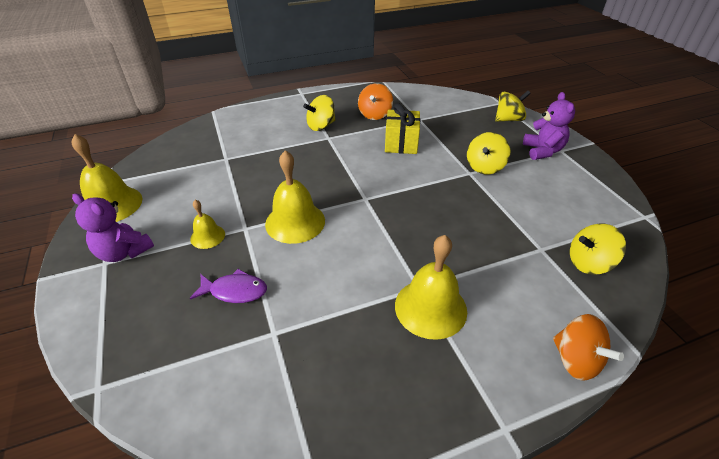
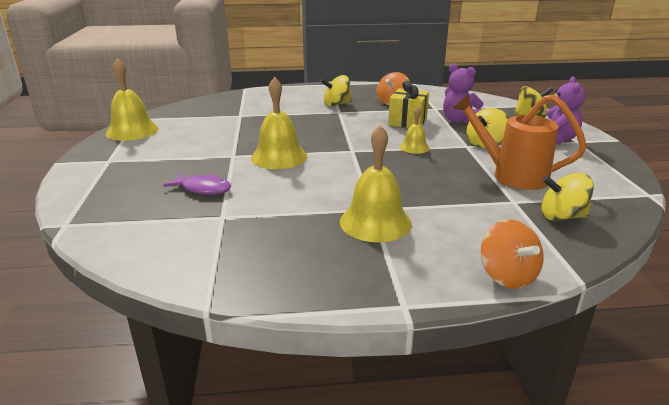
camera: 15 degrees right, 15 degrees down
purple teddy bear [72,193,154,262] -> purple teddy bear moved to [443,63,484,123]
yellow bell [190,200,225,249] -> yellow bell moved to [400,107,430,154]
none -> orange watering can [453,93,587,190]

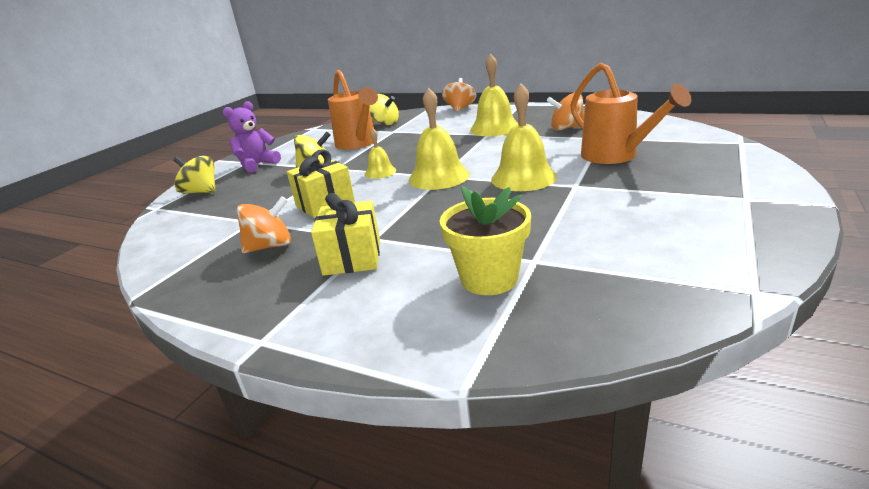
camera: 145 degrees left, 0 degrees up
yellow bell [105,58,159,141] -> yellow bell moved to [408,88,470,190]
purple fish [163,173,231,195] -> orange watering can [570,63,691,164]
yellow spinning top [320,75,352,107] -> yellow gift [311,193,380,276]
purple teddy bear [443,63,484,123] -> none
none -> yellow flower pot [440,186,531,295]
none -> orange spinning top [547,92,584,131]

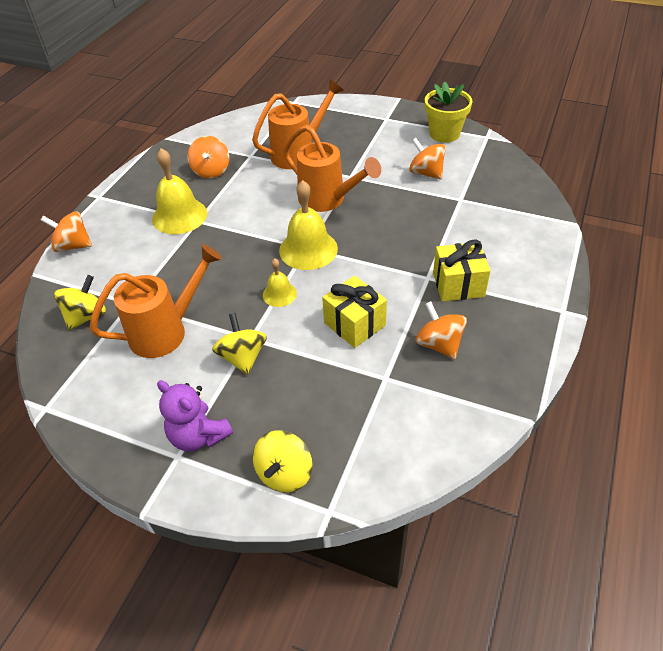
camera: 95 degrees left, 20 degrees up
yellow flower pot [440,186,531,295] -> yellow flower pot moved to [425,81,472,143]
yellow bell [491,84,557,191] -> orange watering can [283,125,381,212]
none -> orange spinning top [409,138,446,179]

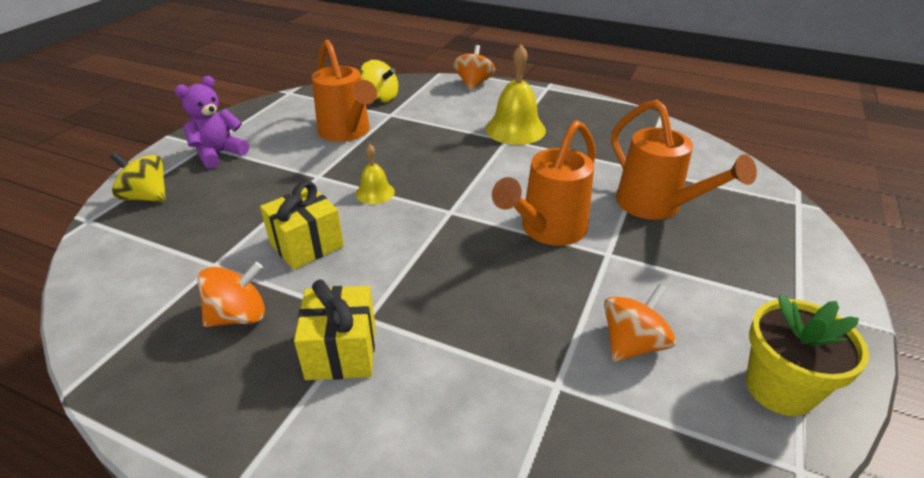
camera: 90 degrees right, 10 degrees down
orange spinning top [187,136,229,179] -> none
yellow spinning top [212,313,267,375] -> none
yellow bell [279,180,338,270] -> none

